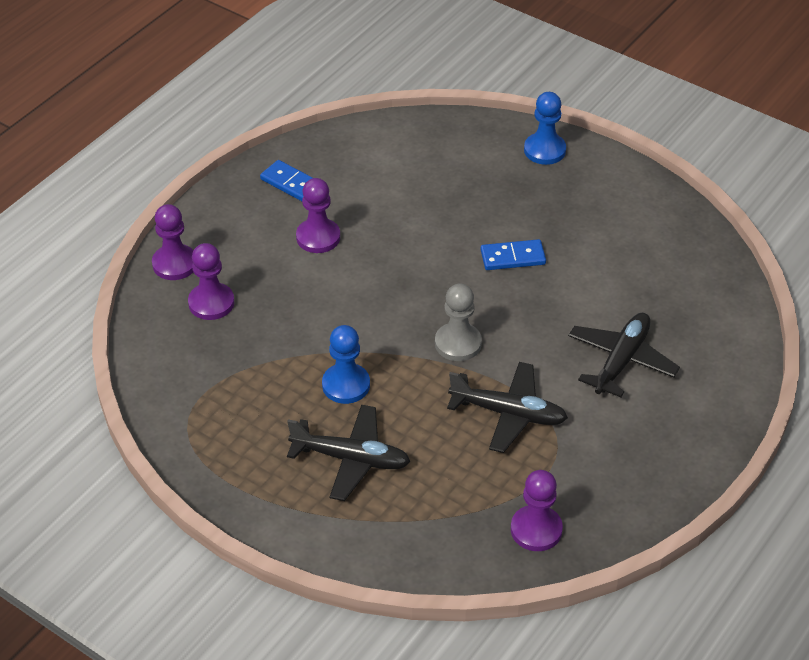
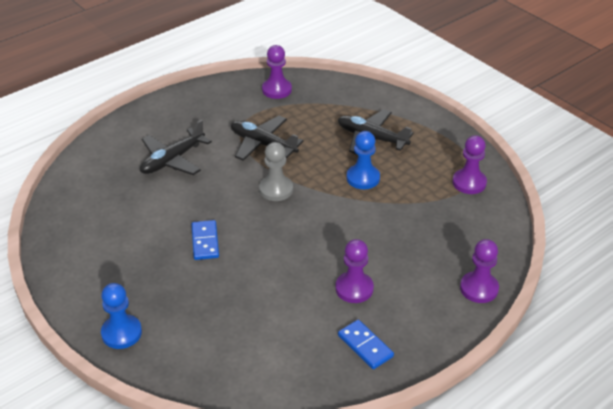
camera: 165 degrees left, 5 degrees down
purple pawn [188,243,234,320] -> purple pawn moved to [452,135,487,194]
blue domino [481,239,546,270] -> blue domino turned 75 degrees clockwise [191,220,219,260]

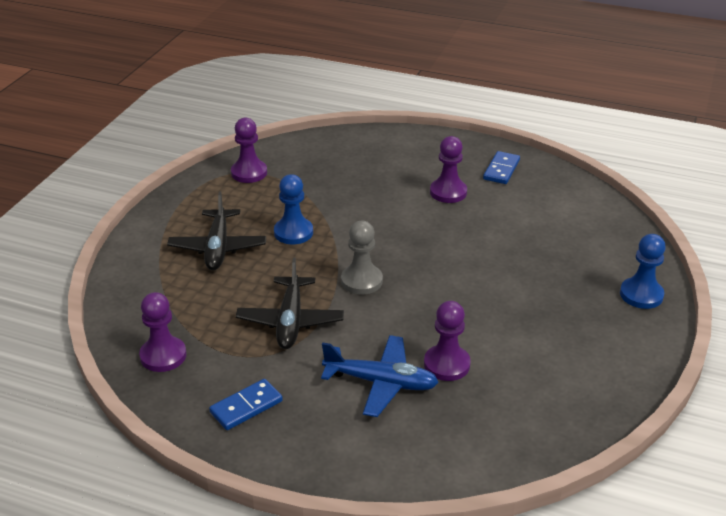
camera: 120 degrees left, 5 degrees down
black plane [140,120,212,175] -> blue plane [321,335,439,417]
blue domino [191,220,219,260] -> blue domino moved to [209,379,283,430]
purple pawn [460,239,499,303] -> purple pawn moved to [424,301,471,381]

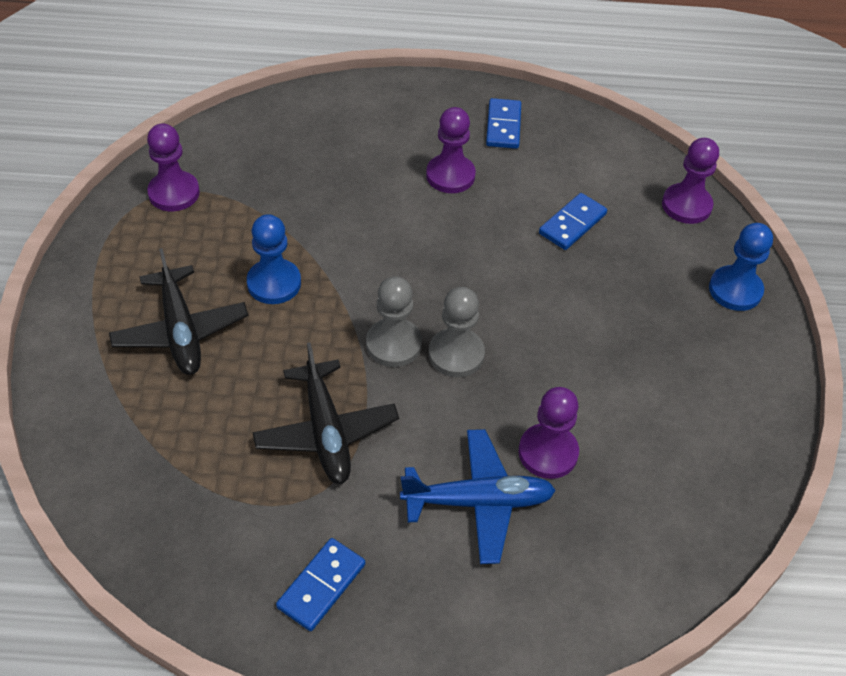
camera: 20 degrees left, 15 degrees up
purple pawn [139,292,186,372] -> purple pawn moved to [662,138,719,224]
none -> grey pawn [429,287,485,377]
none -> blue domino [539,193,607,250]

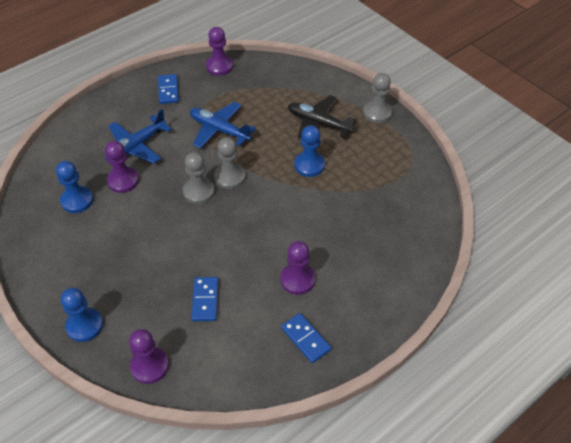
camera: 140 degrees right, 0 degrees up
purple pawn [147,124,200,211] -> purple pawn moved to [206,27,233,76]
black plane [252,343,399,484] -> blue plane [190,102,256,148]
none -> blue pawn [56,161,93,213]
none -> grey pawn [363,73,392,123]

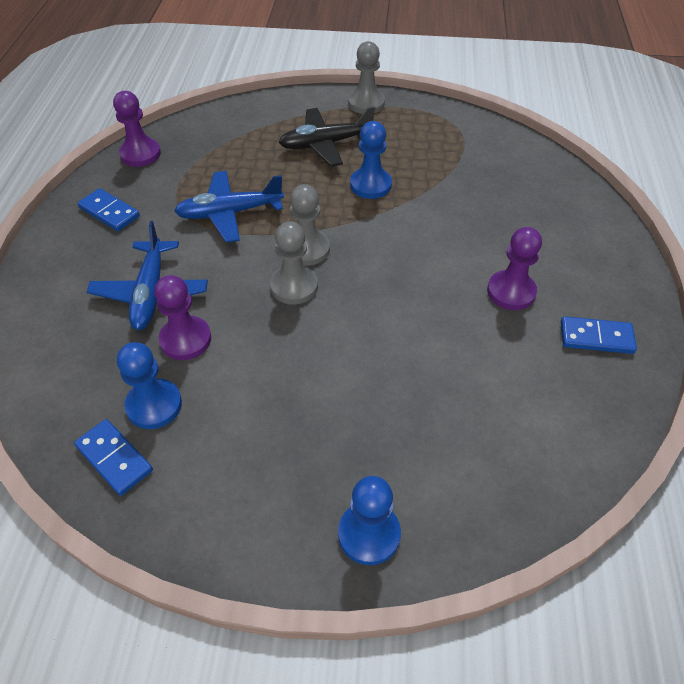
camera: 45 degrees left, 0 degrees up
purple pawn [129,329,169,384] -> none
blue domino [191,277,219,321] -> blue domino moved to [74,419,153,496]

